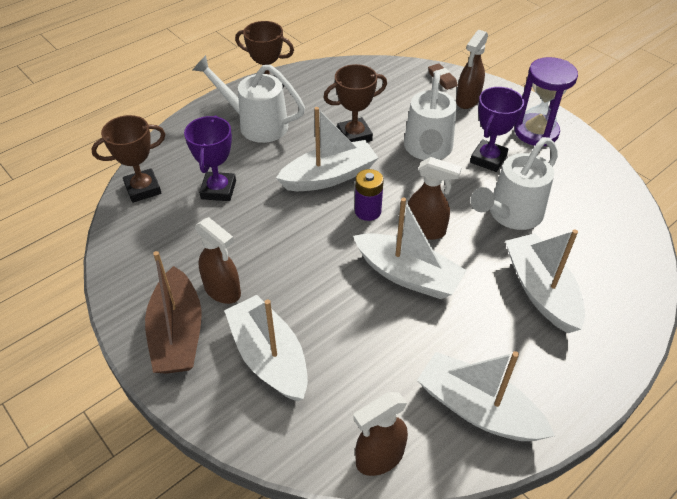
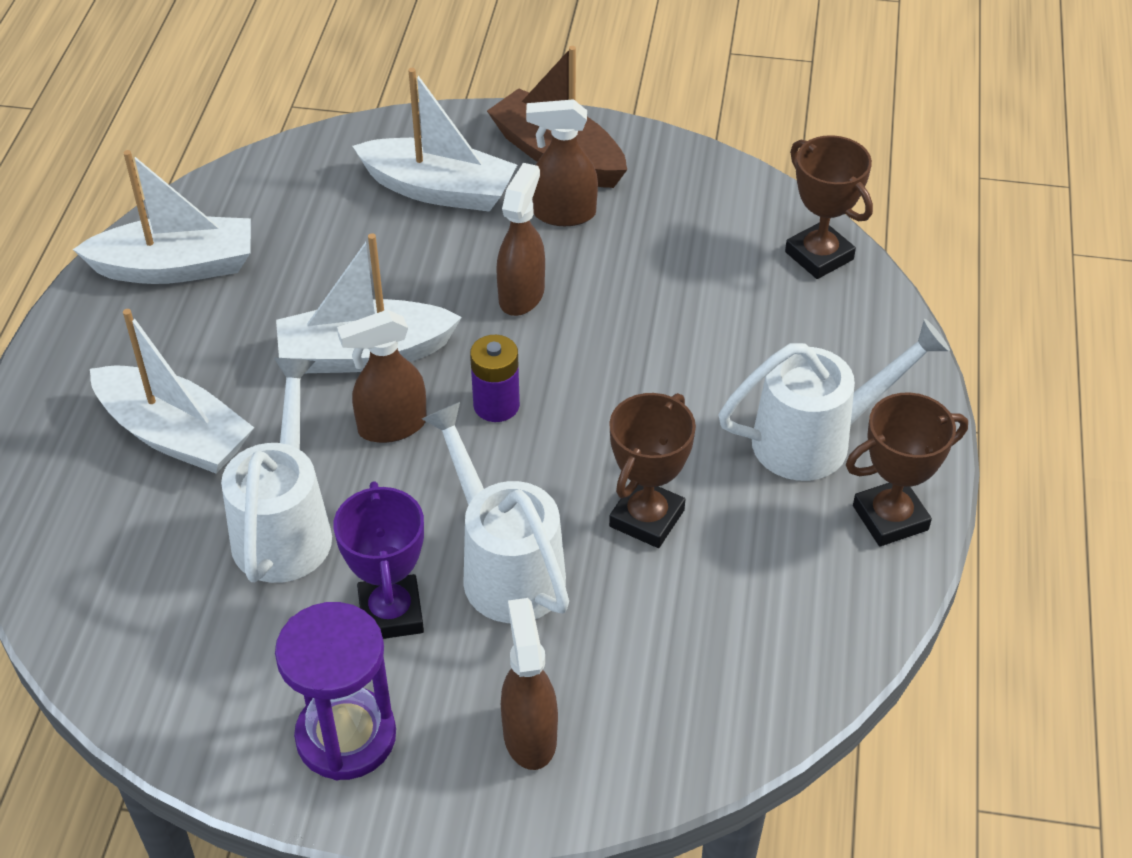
camera: 140 degrees right, 0 degrees up
brown trophy [91,115,165,203] -> brown trophy turned 60 degrees counterclockwise [785,135,873,279]
purple trophy [184,115,236,201] -> none
white boat [276,107,378,191] -> none
brown spray bottle [353,392,408,476] -> brown spray bottle moved to [496,163,545,316]
brown eraser [428,63,458,90] -> none

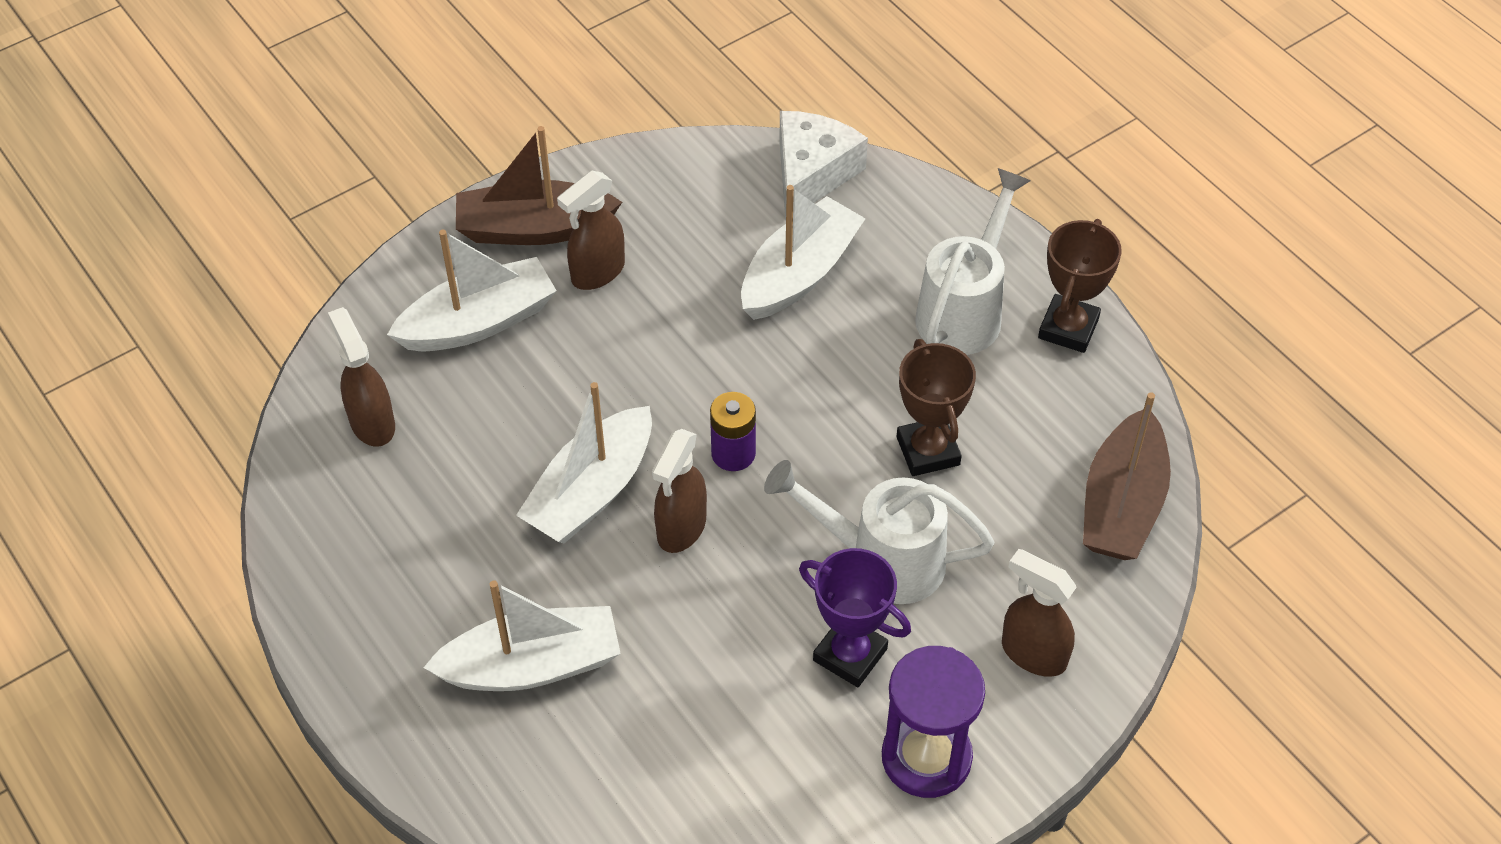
camera: 45 degrees left, 5 degrees up
white boat [73,150,251,284] -> white boat moved to [741,185,866,320]
white watering can [221,358,332,583] -> none
brown spray bottle [496,163,545,316] -> brown spray bottle moved to [328,307,395,447]
brown trophy [785,135,873,279] -> white cheese [779,111,868,221]
none -> brown boat [1083,392,1171,560]

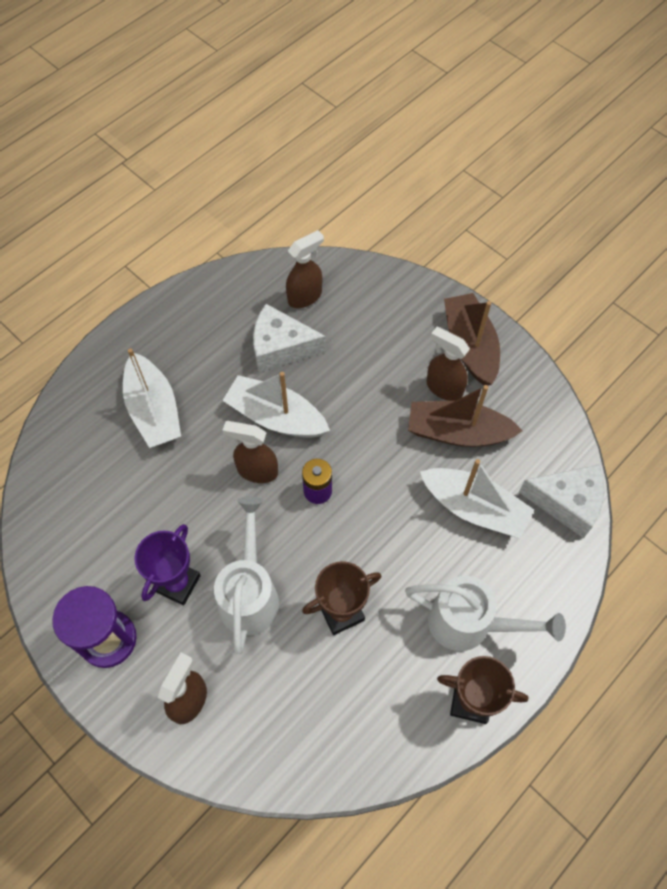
camera: 80 degrees right, 10 degrees up
white boat [387,230,557,351] -> none
brown boat [1083,392,1171,560] -> brown boat moved to [408,385,523,447]
none -> white cheese [253,304,326,372]

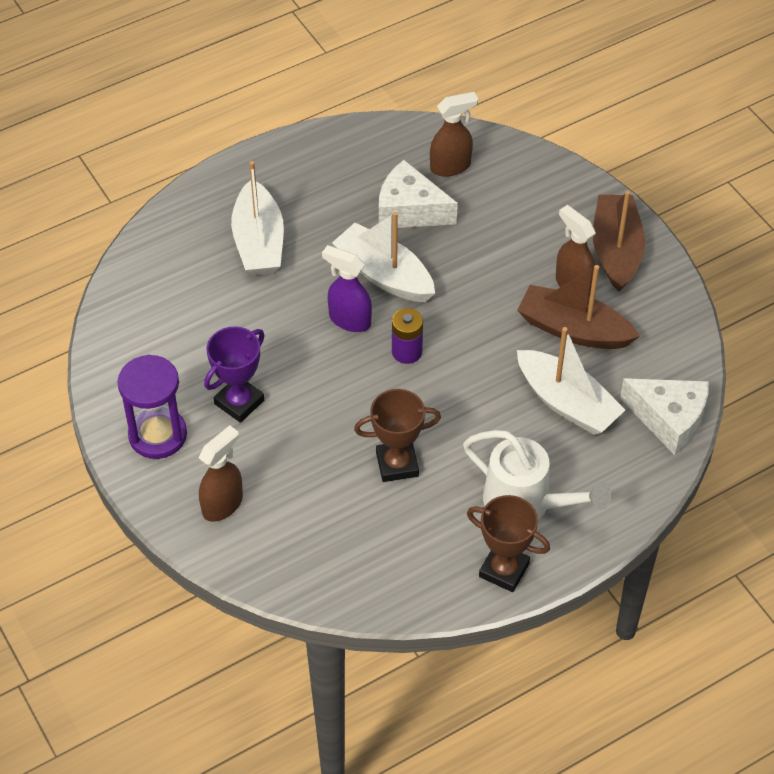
camera: 15 degrees right, 10 degrees down
white watering can [214,496,279,654] -> none
brown spray bottle [222,421,278,483] -> purple spray bottle [322,245,372,332]

